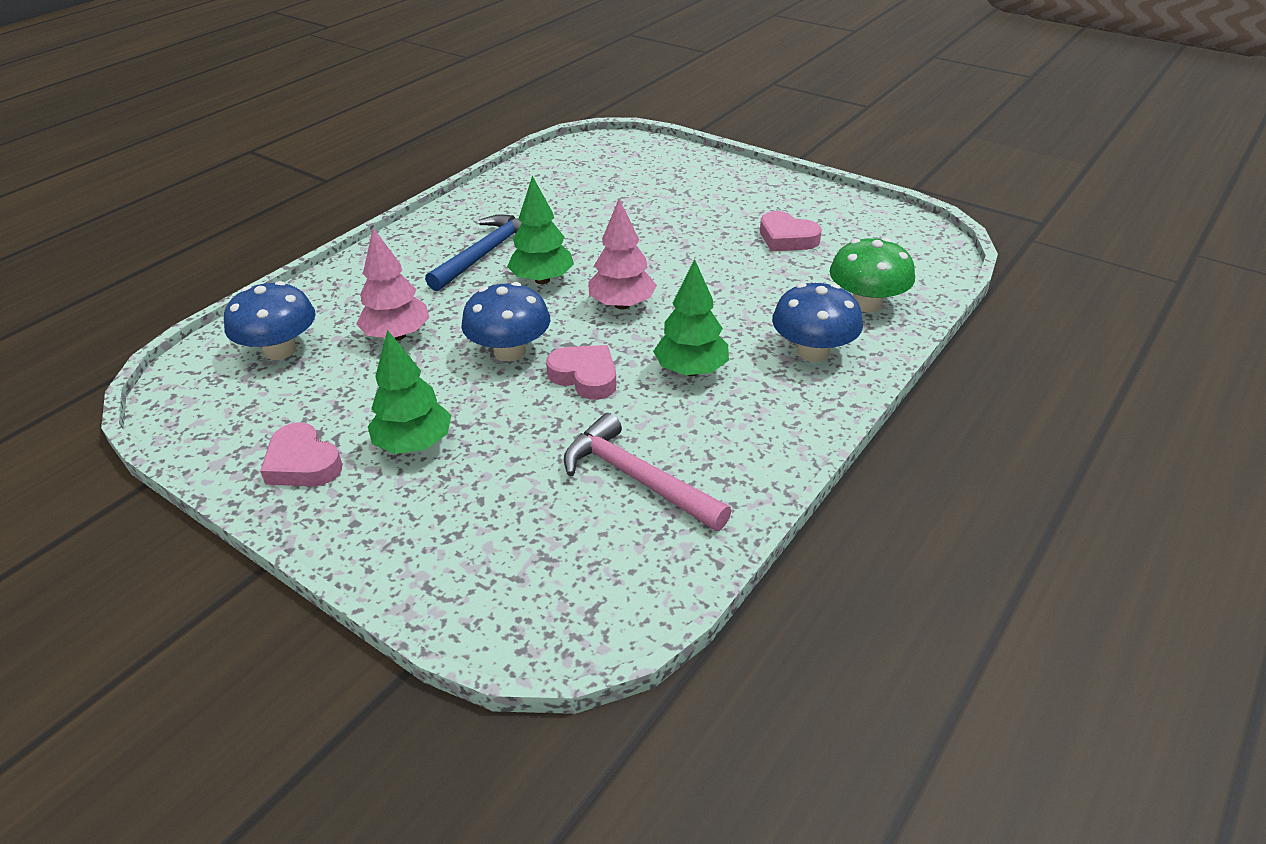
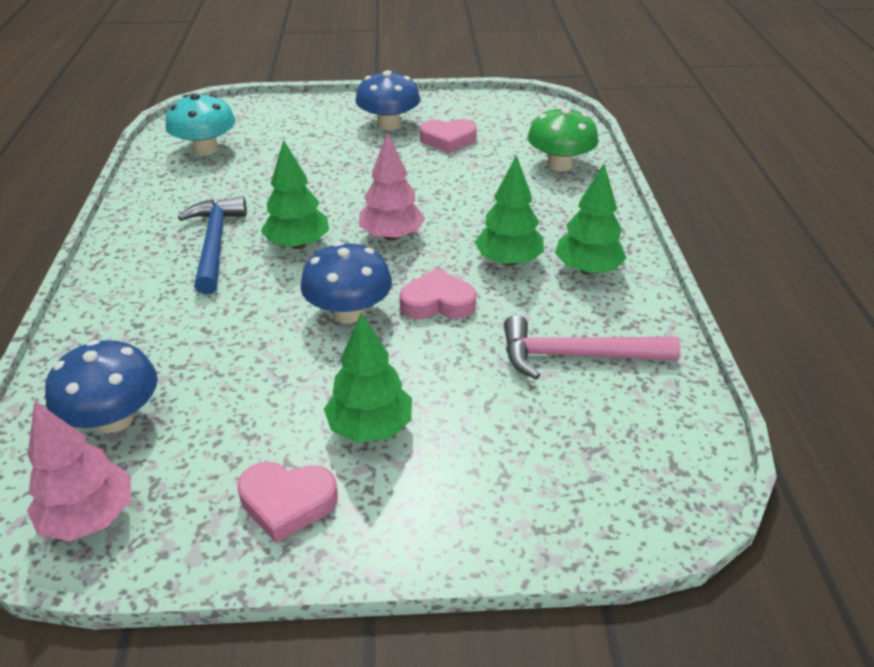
camera: 40 degrees left, 0 degrees up
pink tree [356,228,430,341] -> pink tree moved to [27,401,131,541]
blue mushroom [772,283,863,362] -> blue mushroom moved to [355,70,420,130]
none -> turquoise mushroom [165,94,236,156]
none -> green tree [555,164,627,275]

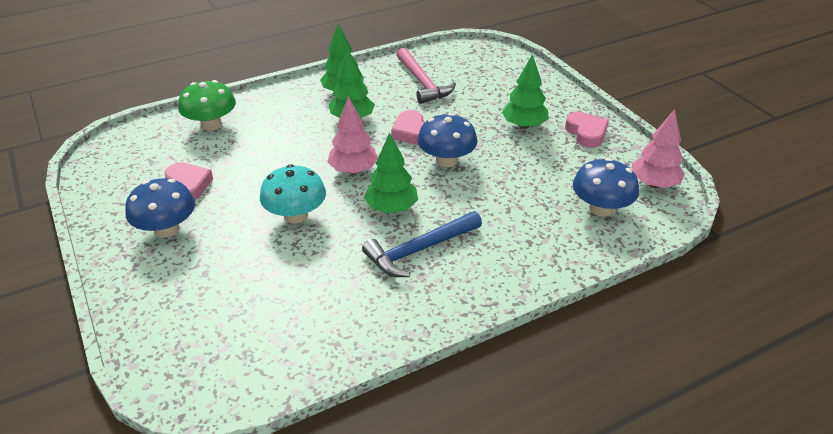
camera: 115 degrees left, 0 degrees up
turquoise mushroom [165,94,236,156] -> turquoise mushroom moved to [260,164,326,224]

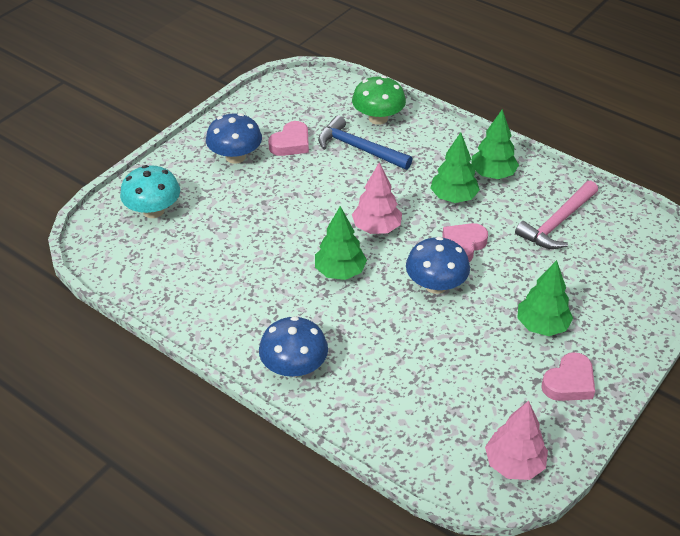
camera: 65 degrees right, 5 degrees up
turquoise mushroom [260,164,326,224] -> turquoise mushroom moved to [120,165,180,218]
blue hammer [362,211,482,277] -> blue hammer moved to [318,115,412,170]
blue mushroom [573,158,639,216] -> blue mushroom moved to [259,316,328,377]

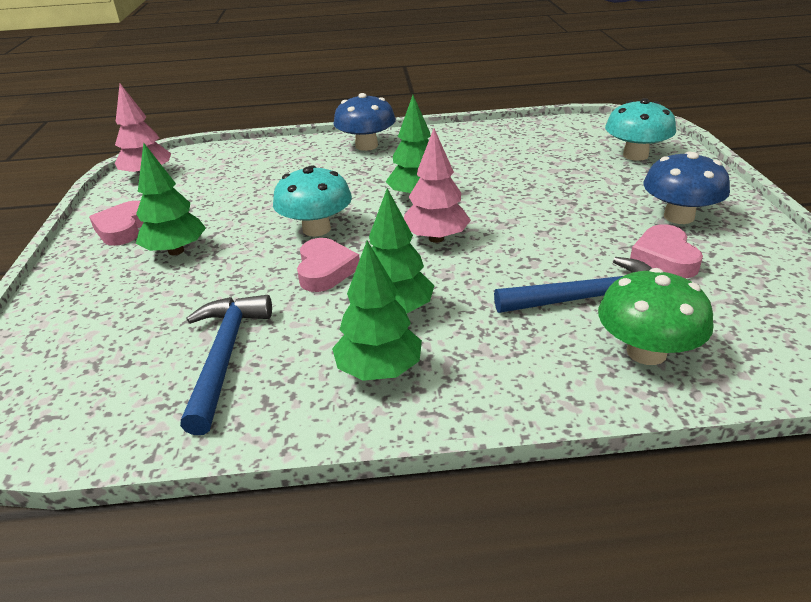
camera: 140 degrees right, 10 degrees down
blue mushroom [406,237,470,294] -> turquoise mushroom [273,165,352,237]
pink hammer [515,181,598,249] -> blue hammer [180,295,272,435]

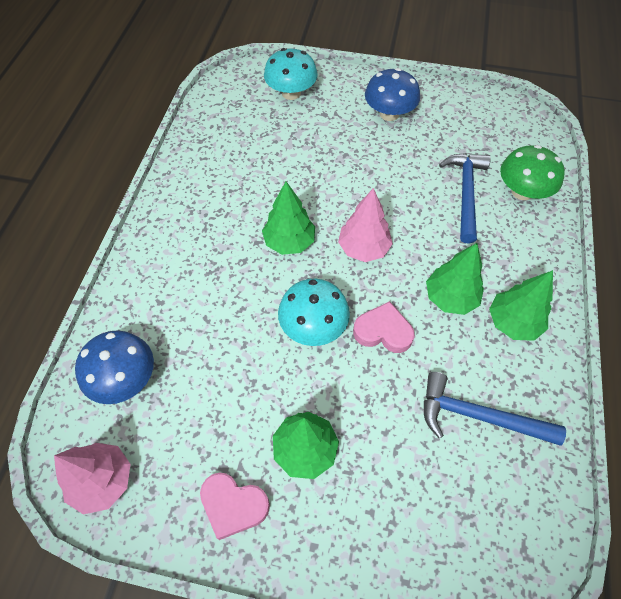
camera: 75 degrees left, 25 degrees up
blue mushroom [334,93,396,151] -> blue mushroom moved to [75,330,154,404]
pink heart [630,224,703,279] -> none

